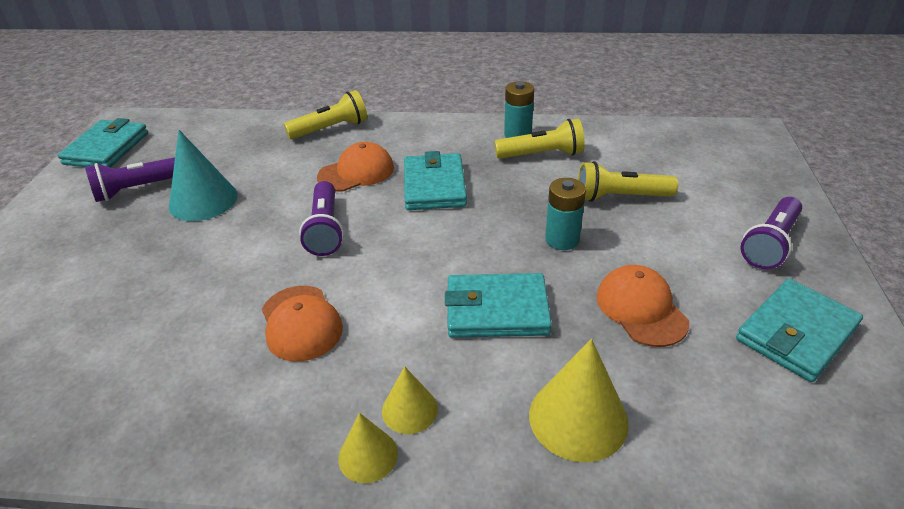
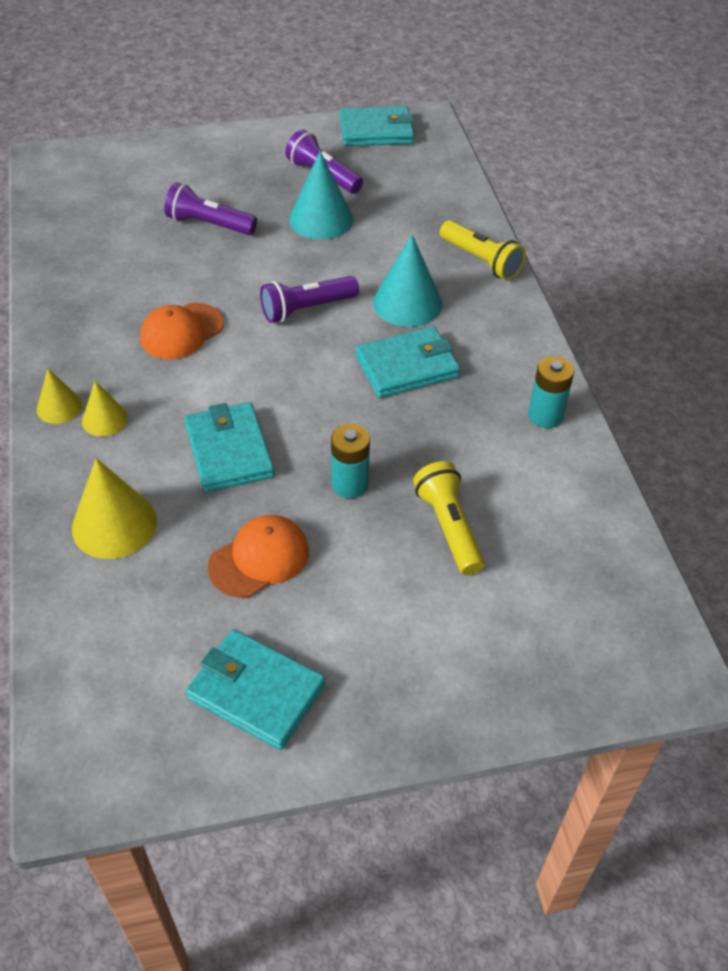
camera: 70 degrees right, 10 degrees up
orange cap [317,142,394,192] -> turquoise cone [373,235,442,327]
yellow flashlight [494,119,585,159] -> none
purple flashlight [740,197,802,269] -> purple flashlight moved to [165,183,257,235]

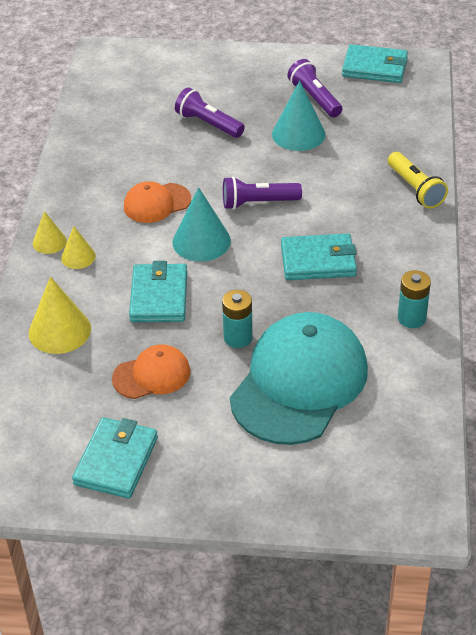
camera: 20 degrees right, 5 degrees down
turquoise wallet [186,629,325,750] -> turquoise wallet turned 60 degrees clockwise [72,417,158,498]
turquoise cone [373,235,442,327] -> turquoise cone moved to [173,187,231,262]
yellow flashlight [413,461,484,575] -> turquoise cap [230,312,368,445]

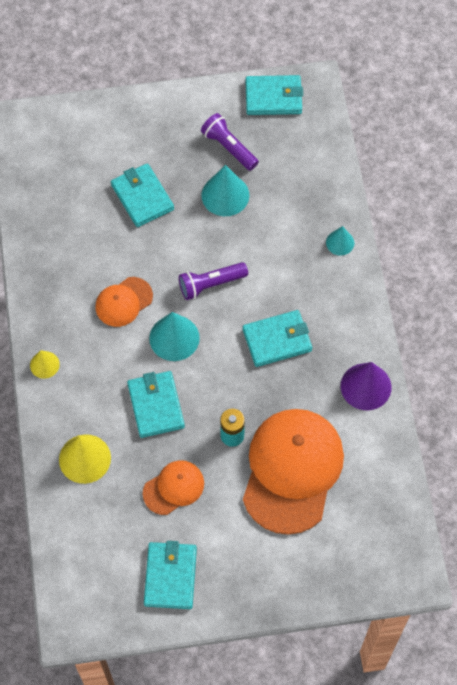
camera: 15 degrees left, 20 degrees up
yellow cone [61,226,96,269] -> none
purple flashlight [175,87,245,138] -> turquoise wallet [111,163,174,227]
turquoise cap [230,312,368,445] -> orange cap [243,409,344,535]
yellow flashlight [388,152,448,209] -> turquoise cone [326,226,354,255]
turquoise battery [398,270,431,328] -> purple cone [341,362,391,410]

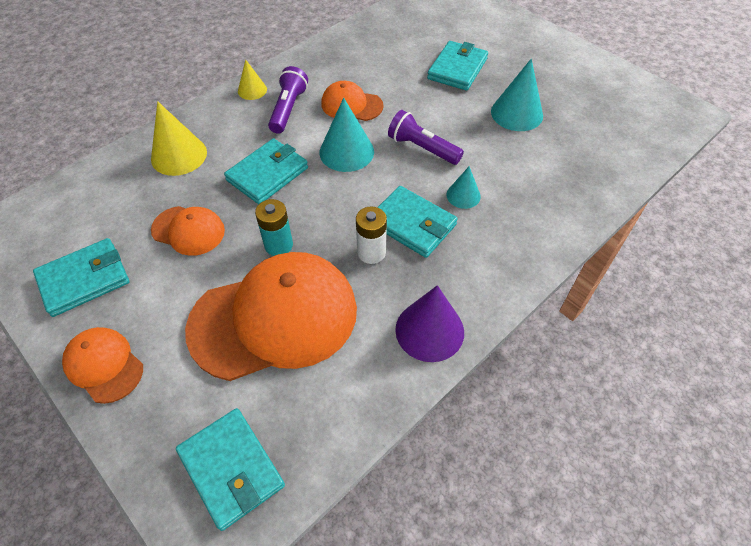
camera: 55 degrees right, 10 degrees down
purple flashlight [201,113,259,171] -> purple flashlight moved to [268,66,308,134]
turquoise wallet [246,75,303,115] -> turquoise wallet moved to [176,408,285,531]
turquoise cone [326,226,354,255] -> turquoise cone moved to [447,166,481,209]
none -> orange cap [62,327,143,404]
none -> white battery [356,206,387,264]

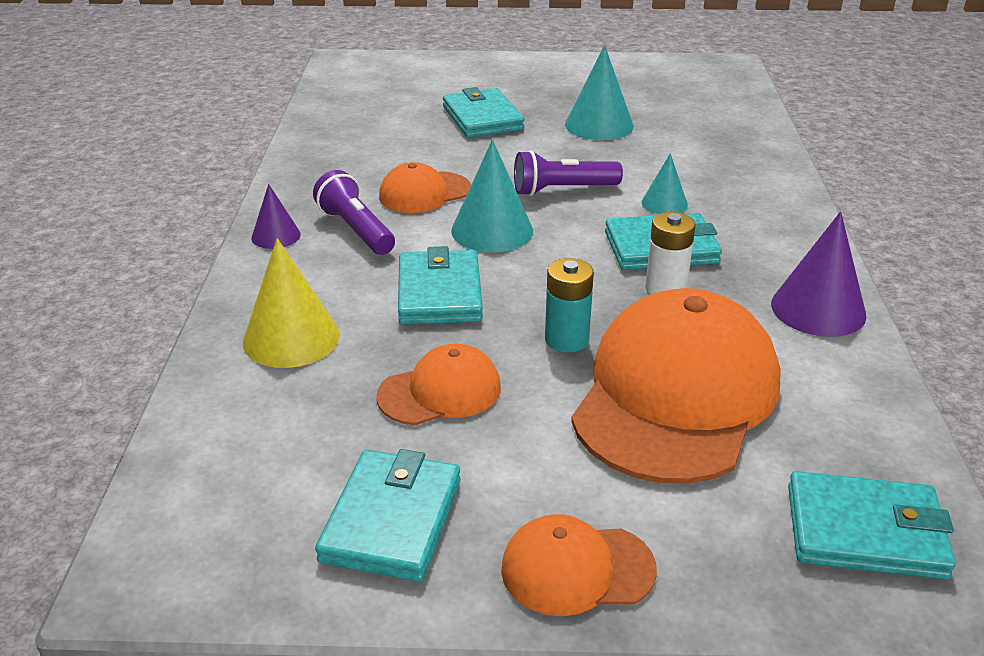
camera: 45 degrees left, 20 degrees down
yellow cone [238,60,267,100] -> purple cone [252,184,301,249]

